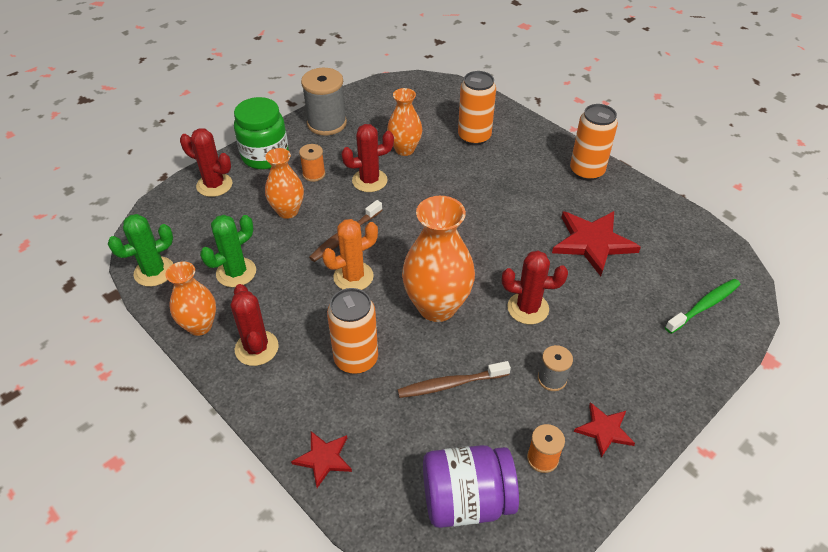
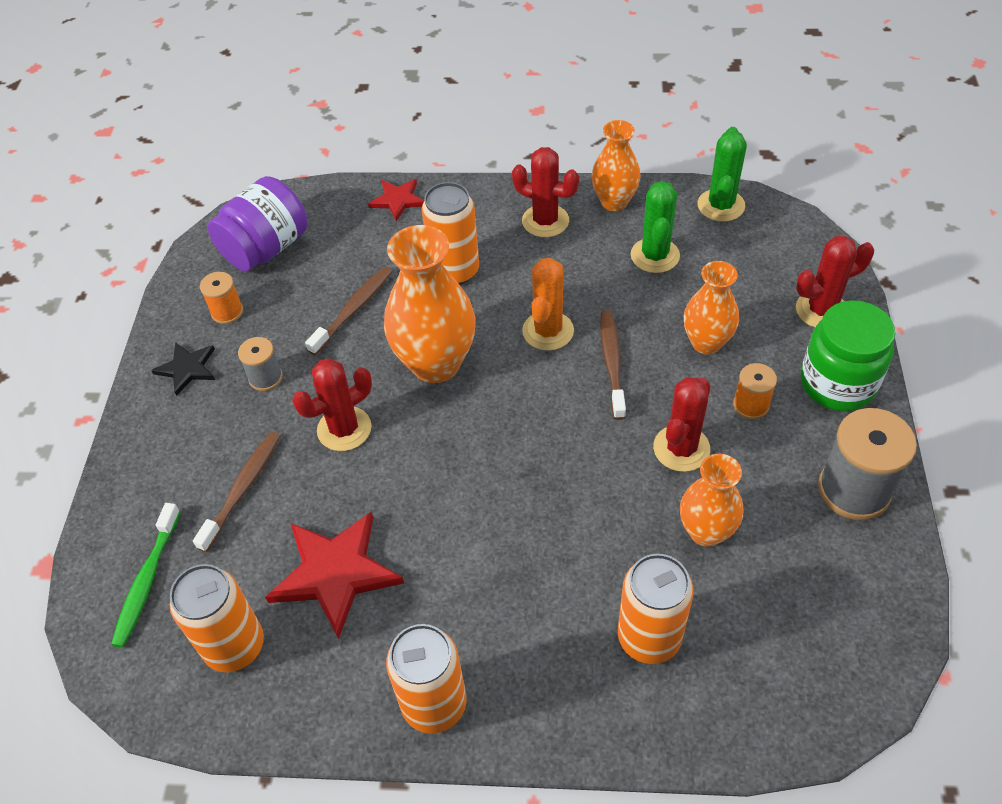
camera: 140 degrees right, 5 degrees up
red star [574,402,635,458] -> black star [151,342,215,396]
none -> orange can [170,564,264,672]
none -> brown toothbrush [193,432,281,552]

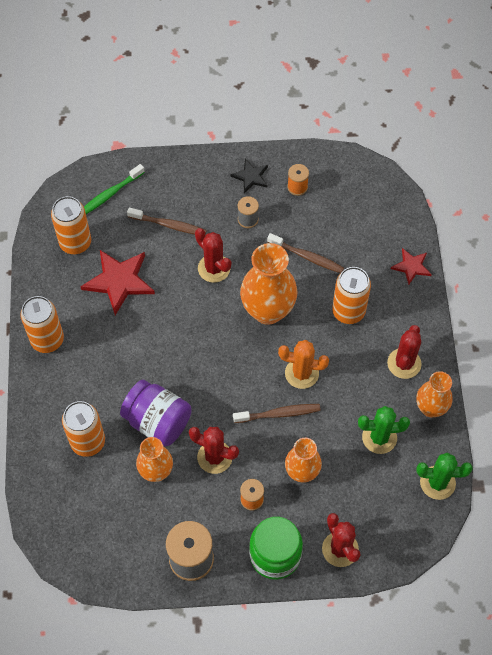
camera: 80 degrees right, 10 degrees up
green toothbrush [111,503,180,648] -> green toothbrush turned 45 degrees counterclockwise [84,164,145,214]
purple jar [207,176,308,272] -> purple jar moved to [120,380,192,446]

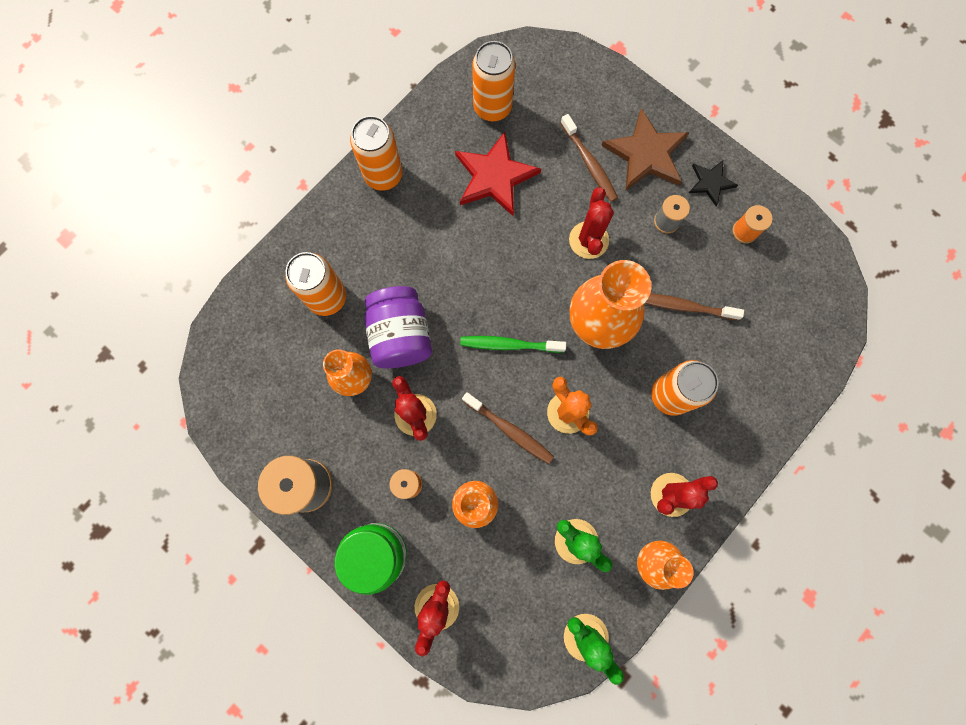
camera: 45 degrees right, 15 degrees up
green toothbrush [84,164,145,214] -> green toothbrush moved to [460,336,566,353]
brown toothbrush [267,233,344,273] -> brown toothbrush turned 120 degrees clockwise [645,293,744,320]
red star [391,248,432,285] -> none
none -> brown star [601,108,690,191]

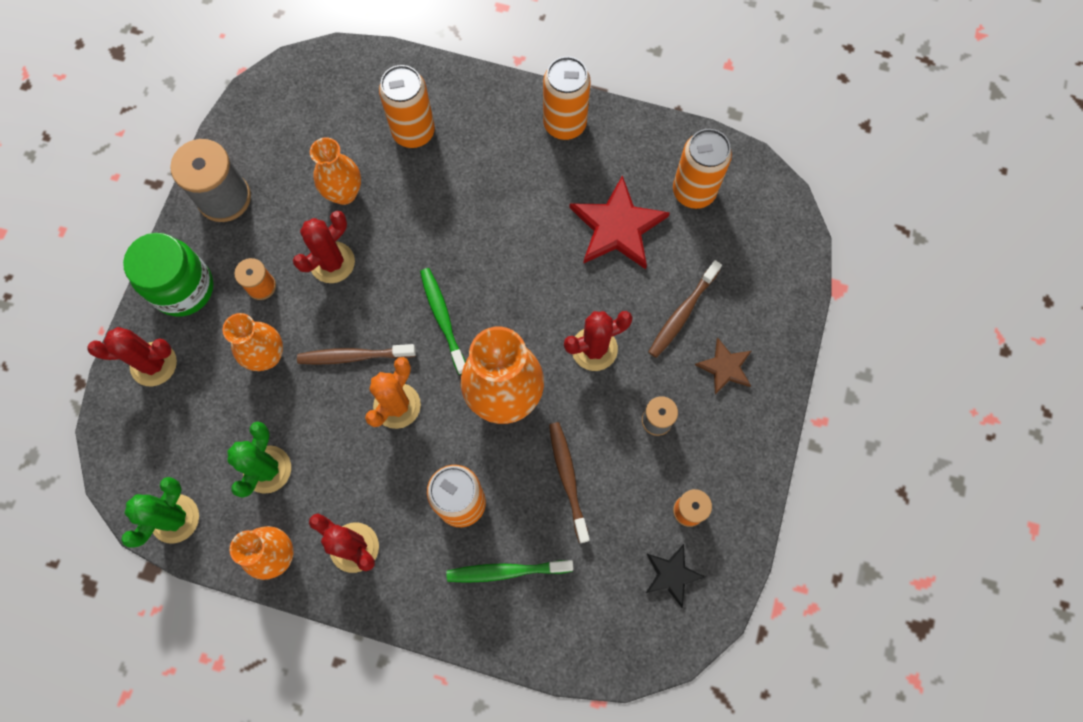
camera: 65 degrees right, 5 degrees down
purple jar [364,286,432,368] -> none
brown toothbrush [462,392,554,464] -> brown toothbrush turned 75 degrees clockwise [297,344,416,365]
brown star [601,108,690,191] -> brown star [695,338,751,395], size x0.56
black star [689,160,738,206] -> black star moved to [646,544,705,608]
none -> green toothbrush [446,560,574,583]

